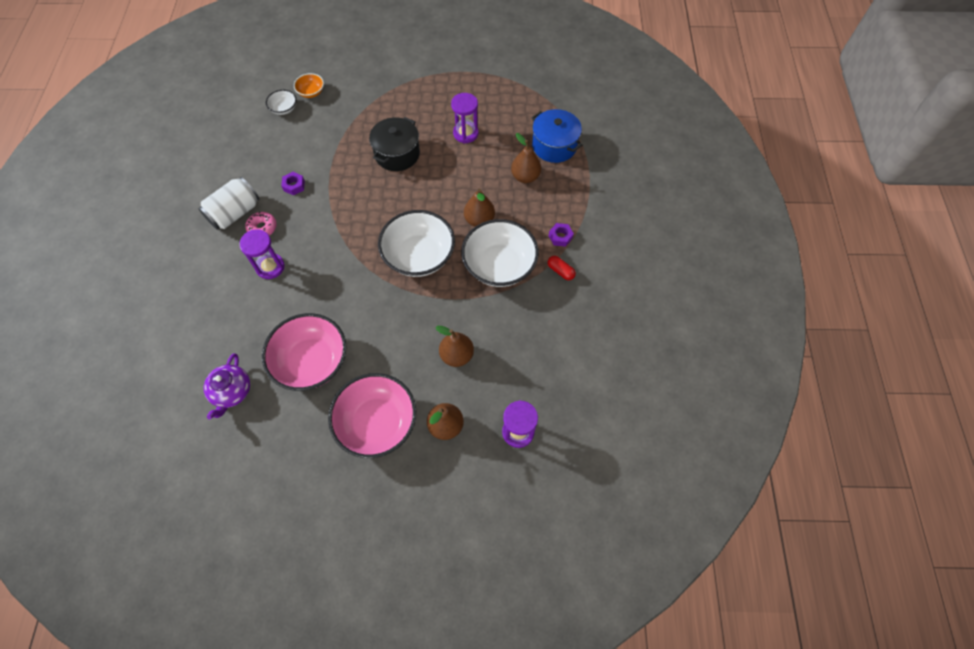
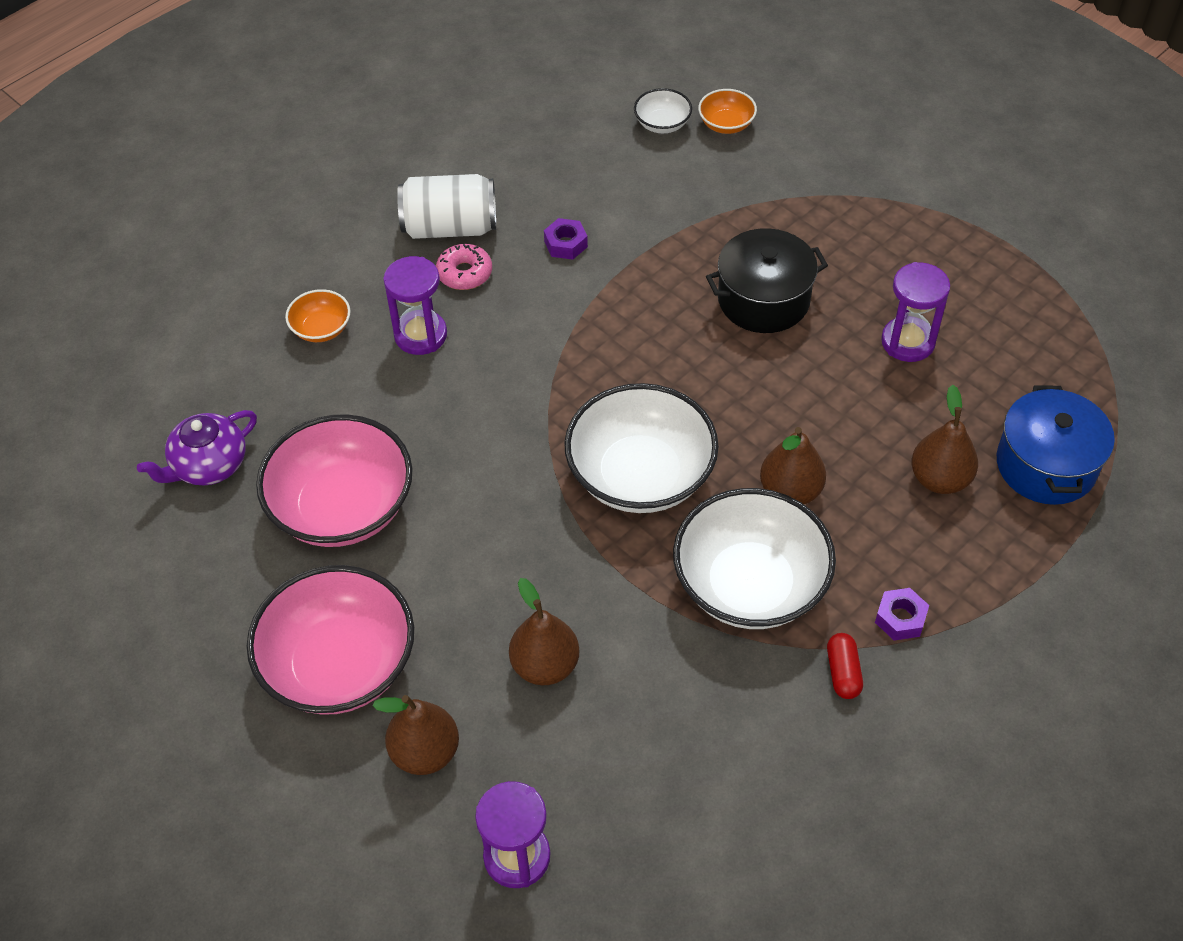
camera: 45 degrees right, 10 degrees down
none -> orange bowl [285,289,351,342]

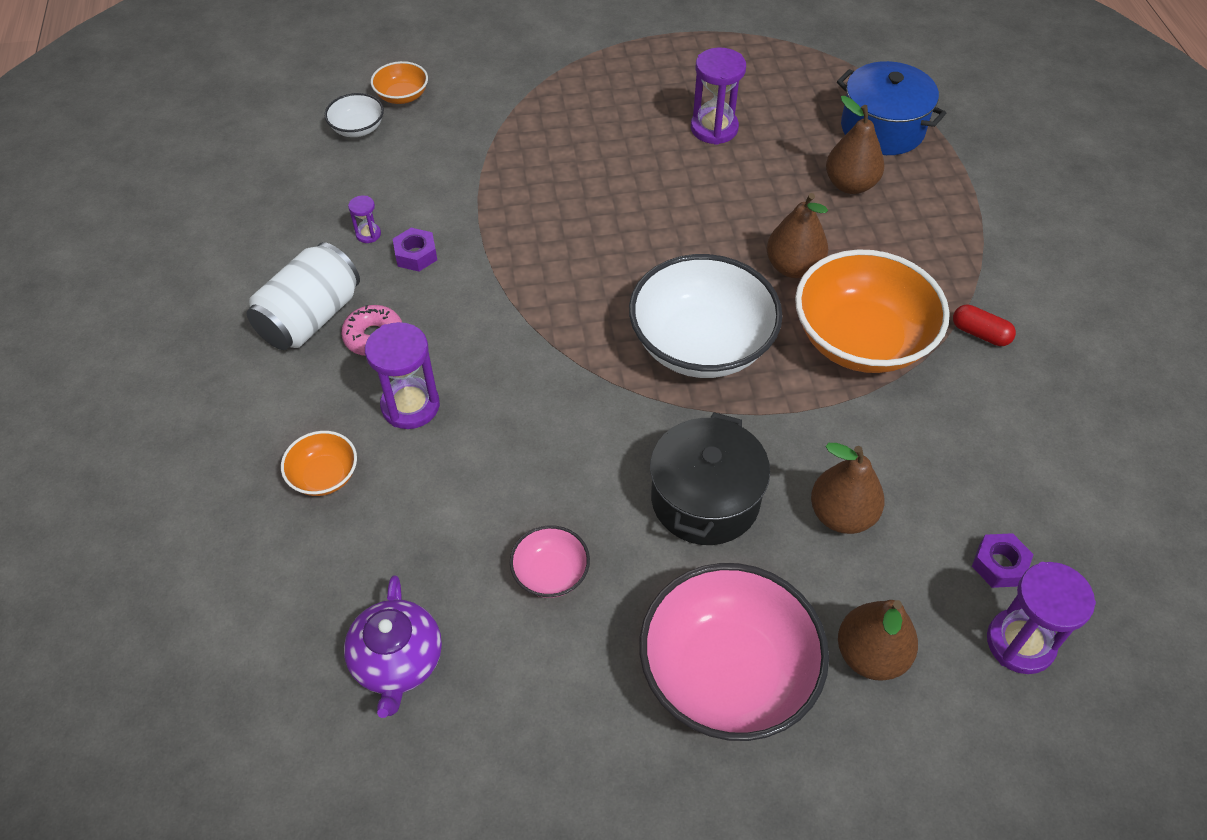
camera: 55 degrees left, 0 degrees up
pink bowl [256,414,413,547] -> pink bowl [510,525,590,598], size x0.46
white bowl [673,488,836,629] -> orange bowl [795,249,950,373]
black pot [706,228,828,333] -> black pot moved to [650,412,770,545]
purple nut [875,588,929,641] -> purple nut moved to [972,533,1034,588]
none -> purple hourglass [348,196,381,243]

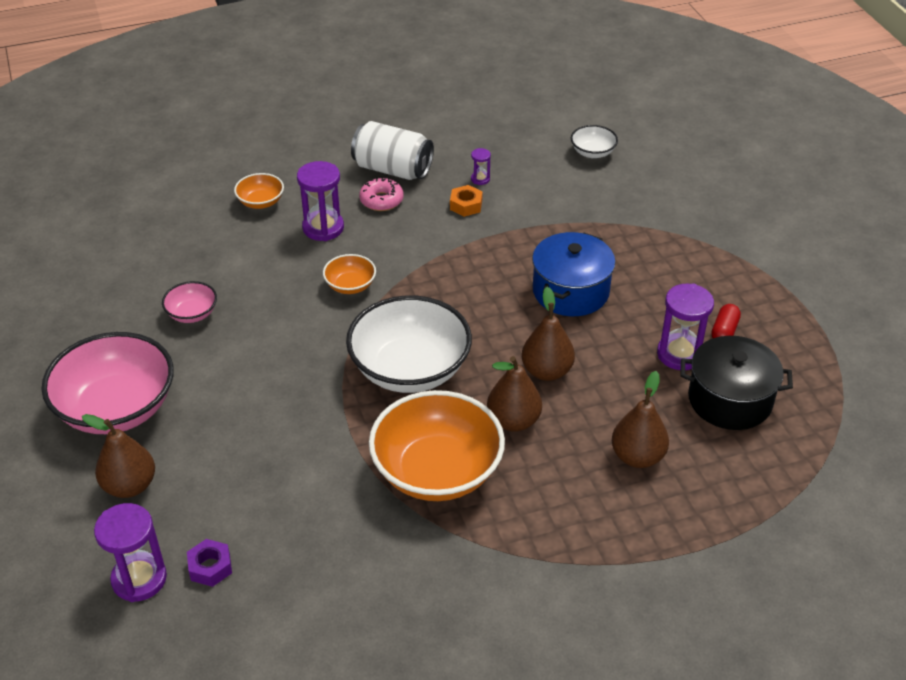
camera: 80 degrees right, 10 degrees down
purple teapot [344,575,442,718] -> none
orange bowl [371,61,428,104] -> orange bowl moved to [323,254,376,294]
purple nut [393,228,437,272] -> orange nut [450,185,483,217]
black pot [650,412,770,545] -> black pot moved to [680,336,793,430]
brown pear [811,443,884,534] -> brown pear moved to [522,287,575,381]
blue pot [837,61,946,155] -> blue pot moved to [532,232,616,316]
red capsule [953,305,1016,346] -> red capsule moved to [711,304,741,338]

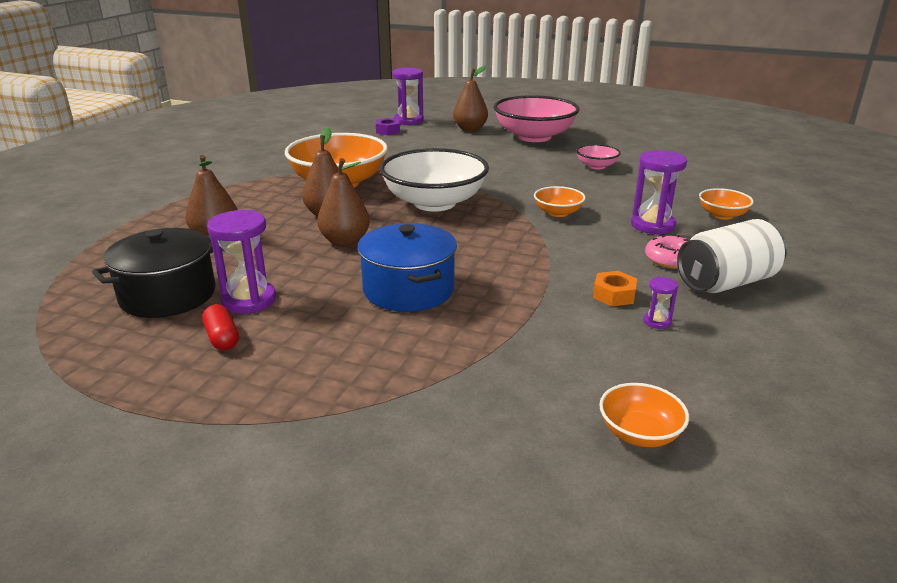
camera: 130 degrees right, 15 degrees down
white bowl [571,125,618,158] -> orange bowl [599,383,689,447]

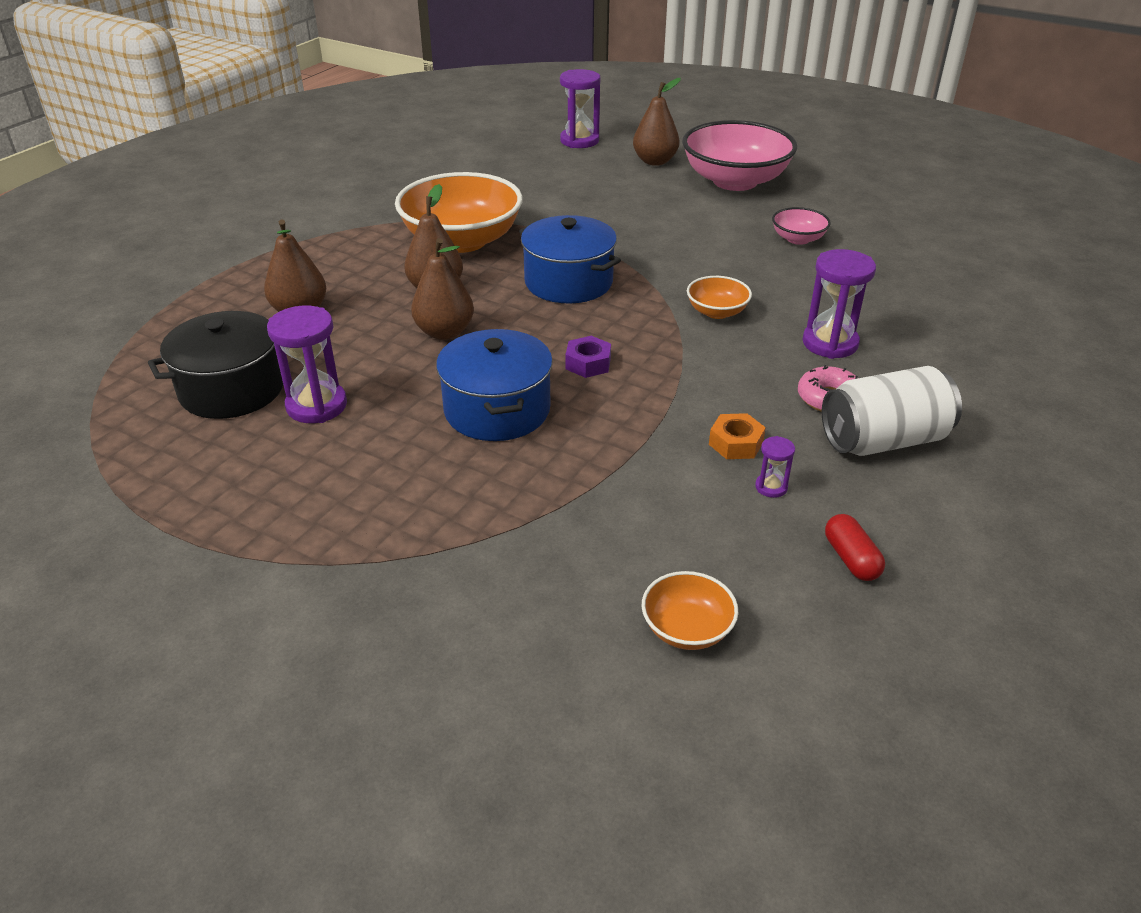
camera: 10 degrees right, 10 degrees up
red capsule [202,304,239,350] -> red capsule moved to [825,514,885,581]
purple nut [376,118,400,135] -> purple nut moved to [565,336,611,378]
white bowl [380,148,489,211] -> blue pot [519,215,621,303]
orange bowl [699,188,754,220] -> none

